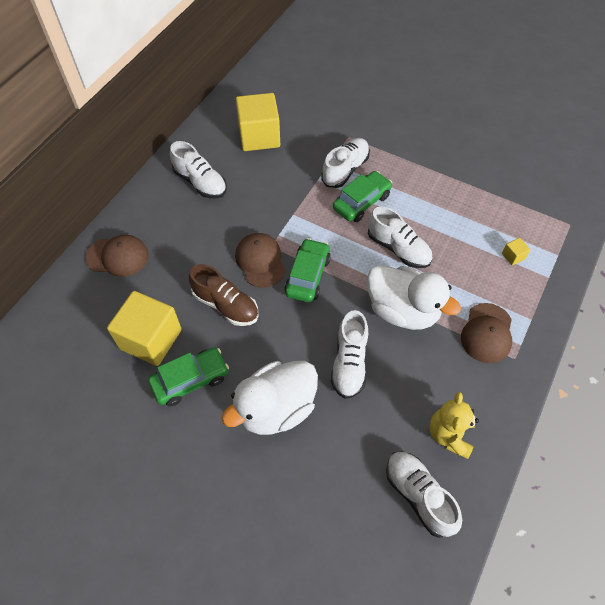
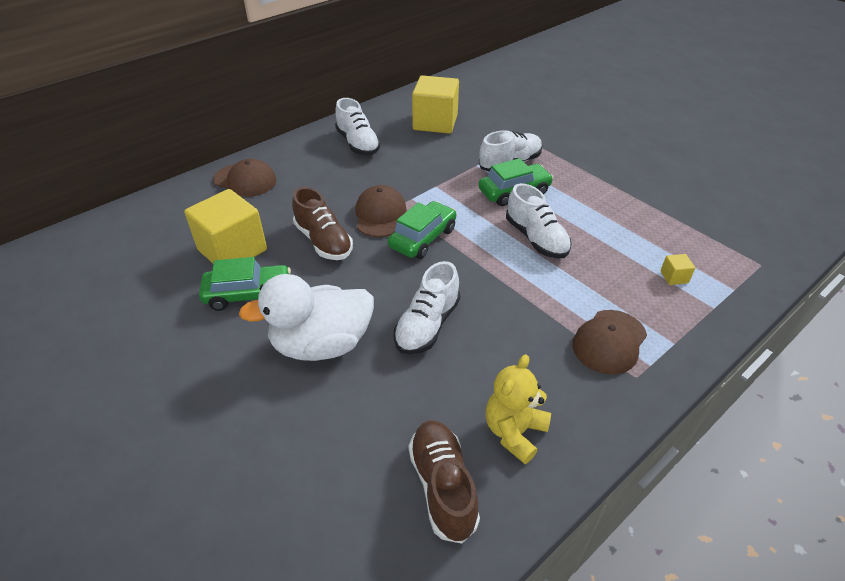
camera: 20 degrees right, 15 degrees down
white duck [367,265,461,330] -> none
white shoe [386,451,462,538] -> brown shoe [408,420,480,544]

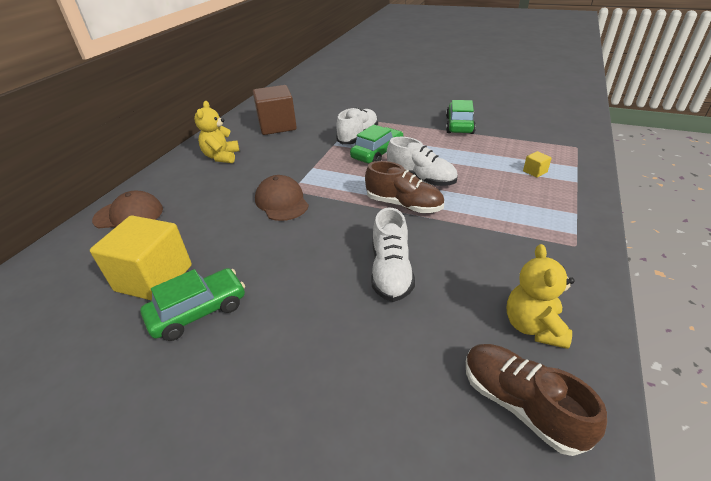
camera: 25 degrees left, 5 degrees down
white duck [239,274,374,361] -> none
brown shoe [292,187,353,260] -> brown shoe moved to [365,161,444,213]
white shoe [335,98,381,155] -> yellow teddy bear [194,101,239,163]
green car [388,201,456,259] -> green car moved to [446,100,476,134]
yellow cube [412,75,459,134] -> brown cube [253,85,297,135]
brown cap [572,310,647,374] -> none

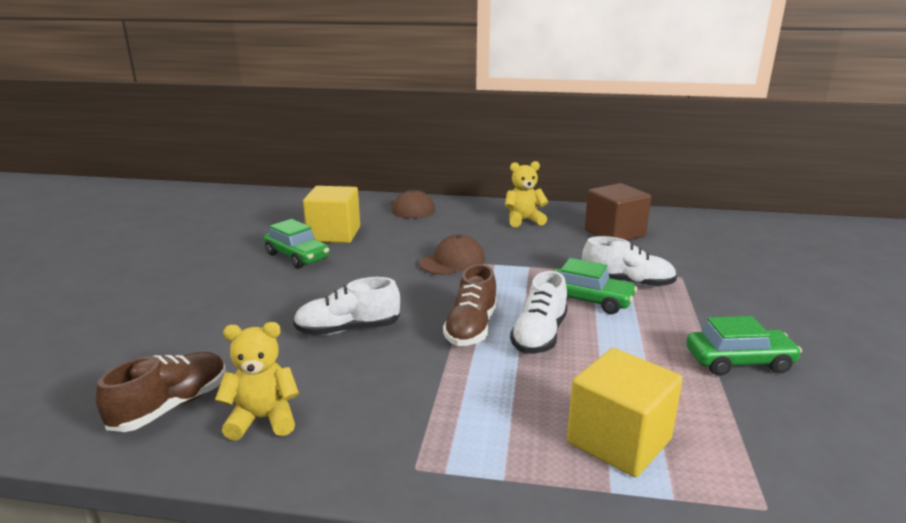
camera: 75 degrees right, 15 degrees down
yellow cube [523,151,552,178] -> yellow cube [567,348,683,477], size x2.50

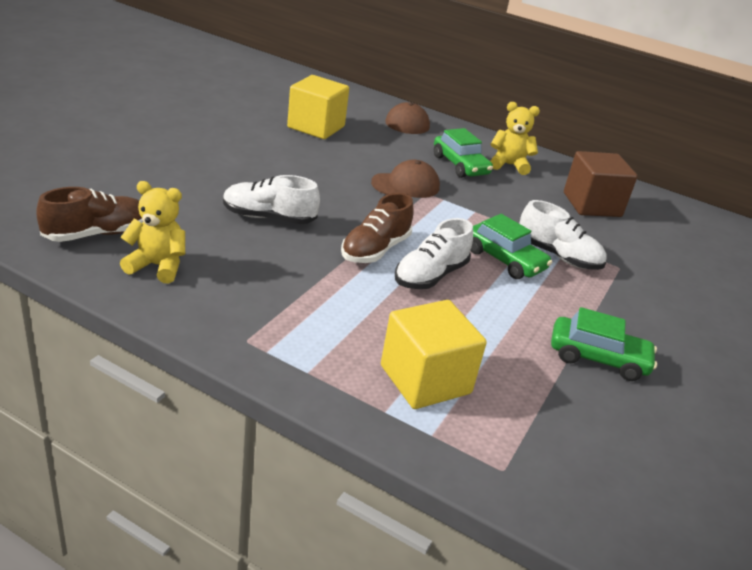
camera: 15 degrees right, 10 degrees up
green car [264,219,330,268] -> green car moved to [434,128,493,178]

